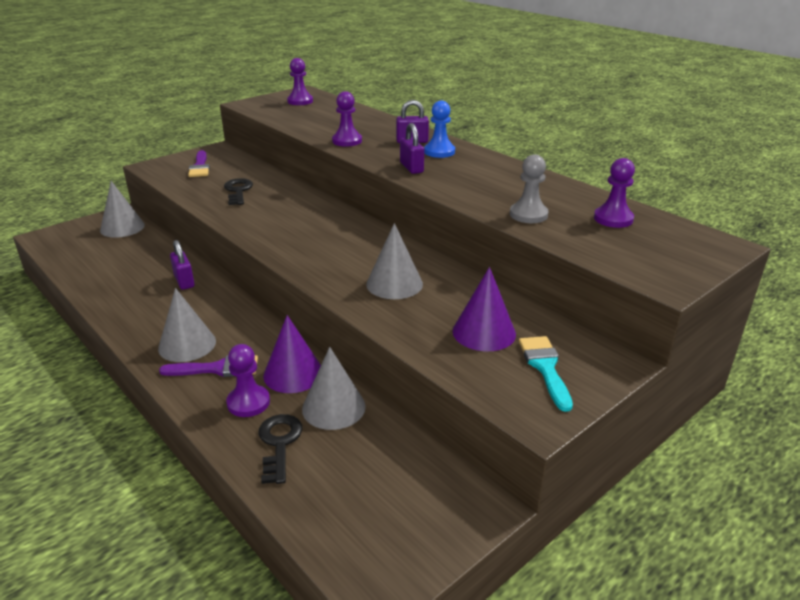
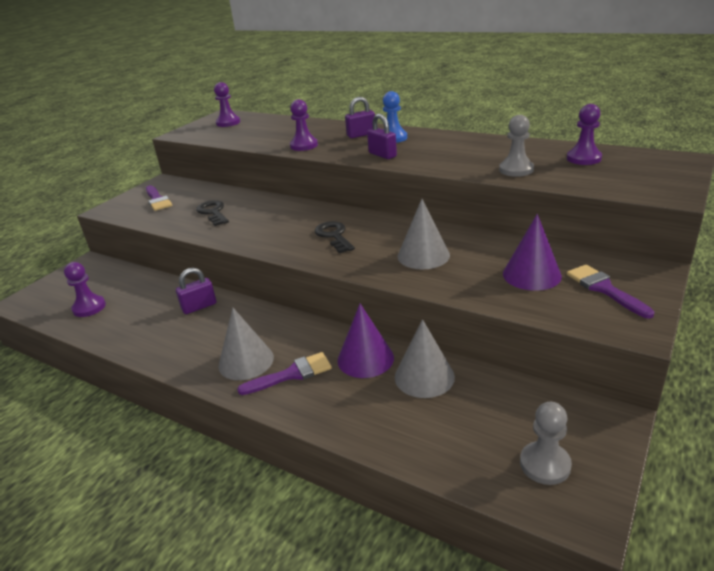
camera: 15 degrees left, 0 degrees up
grey cone [100,181,145,238] -> none
purple padlock [170,240,195,290] -> purple padlock turned 75 degrees counterclockwise [176,268,216,314]
purple pawn [226,344,270,417] -> purple pawn moved to [64,262,106,317]
black key [259,414,302,484] -> black key moved to [315,221,355,253]
turquoise brush [519,336,573,412] -> purple brush [567,264,654,318]
none -> grey pawn [520,402,572,485]

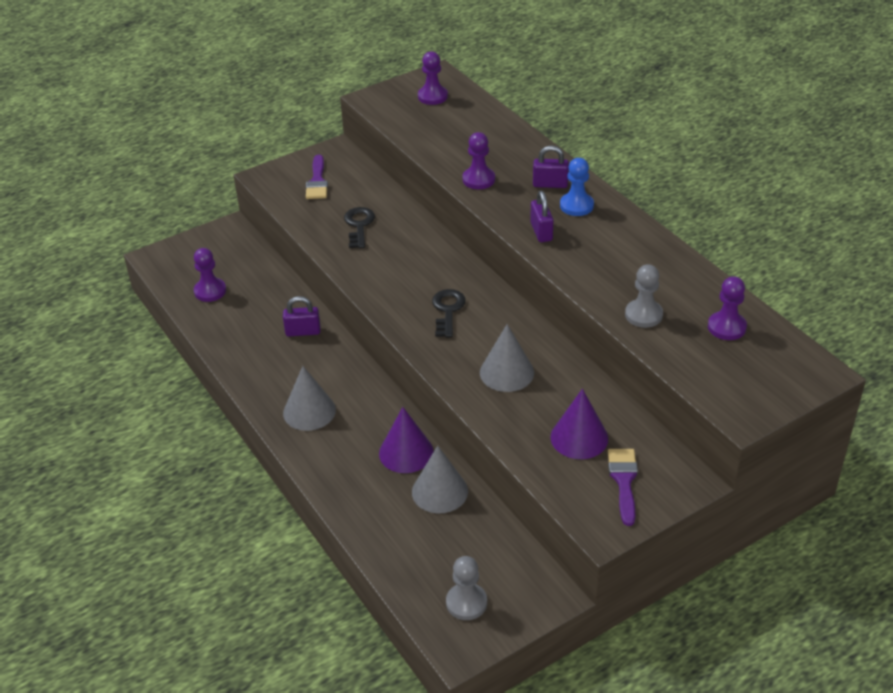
camera: 25 degrees right, 10 degrees up
purple brush [237,352,332,395] -> none

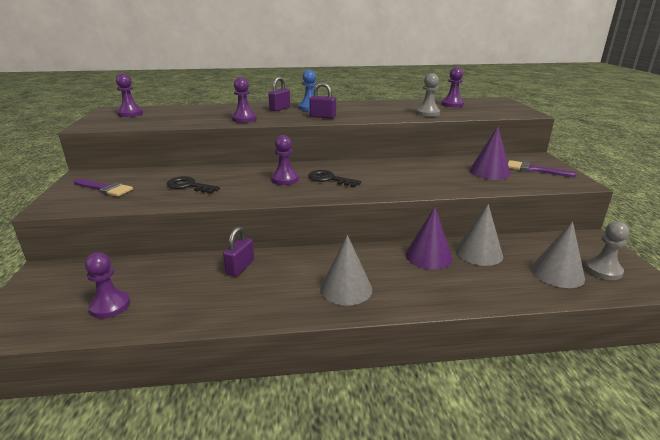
camera: 65 degrees left, 15 degrees down
grey cone [480,324,534,392] -> grey cone moved to [531,221,585,288]
none -> purple pawn [271,135,299,185]

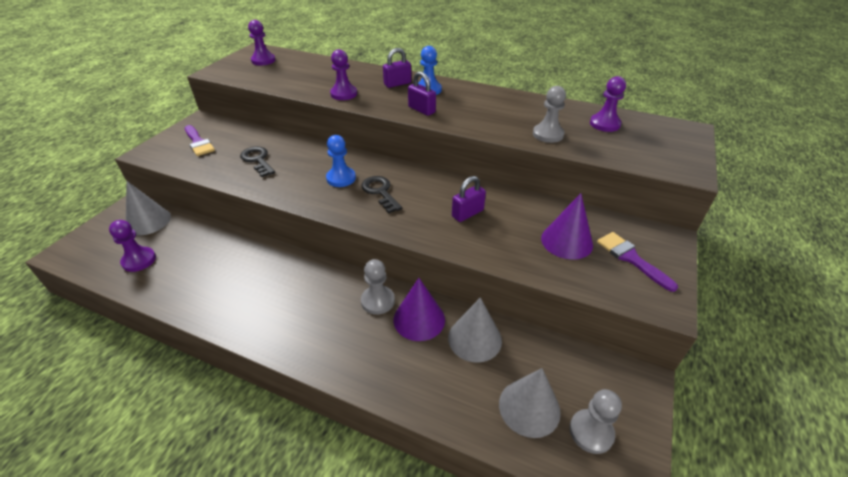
camera: 30 degrees right, 15 degrees up
purple padlock [223,227,254,276] -> purple padlock moved to [452,176,486,222]
purple pawn [271,135,299,185] -> blue pawn [326,135,356,187]
grey cone [320,235,372,306] -> grey cone moved to [126,181,171,235]
none -> grey pawn [361,259,395,315]

